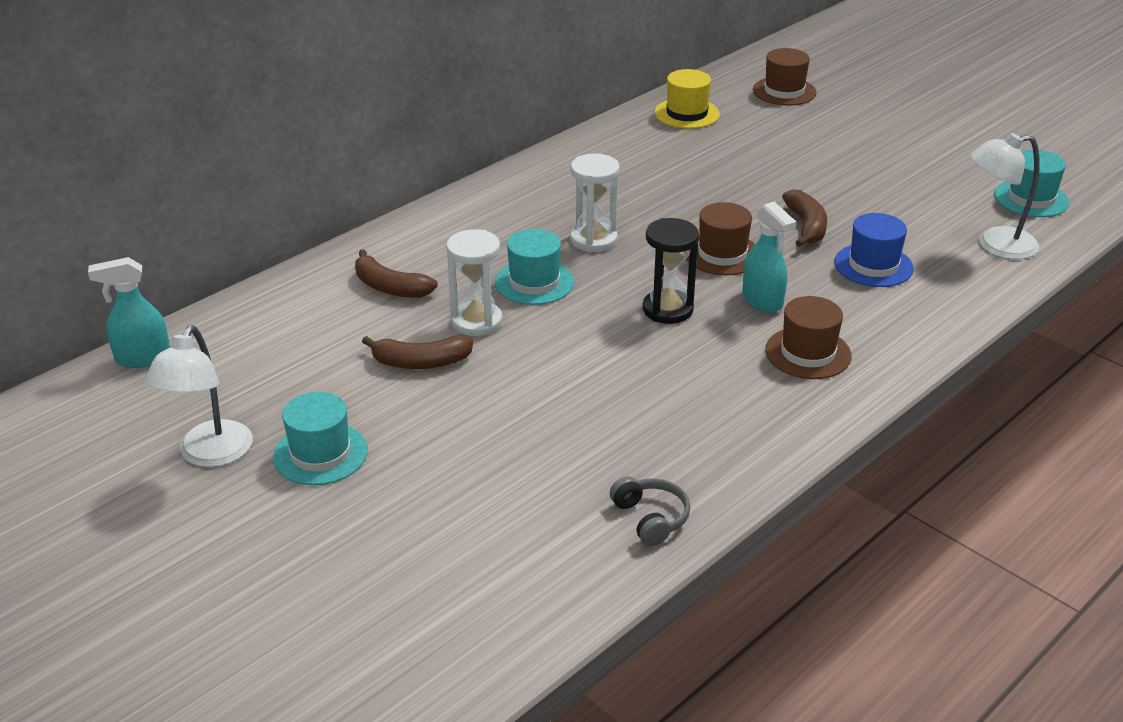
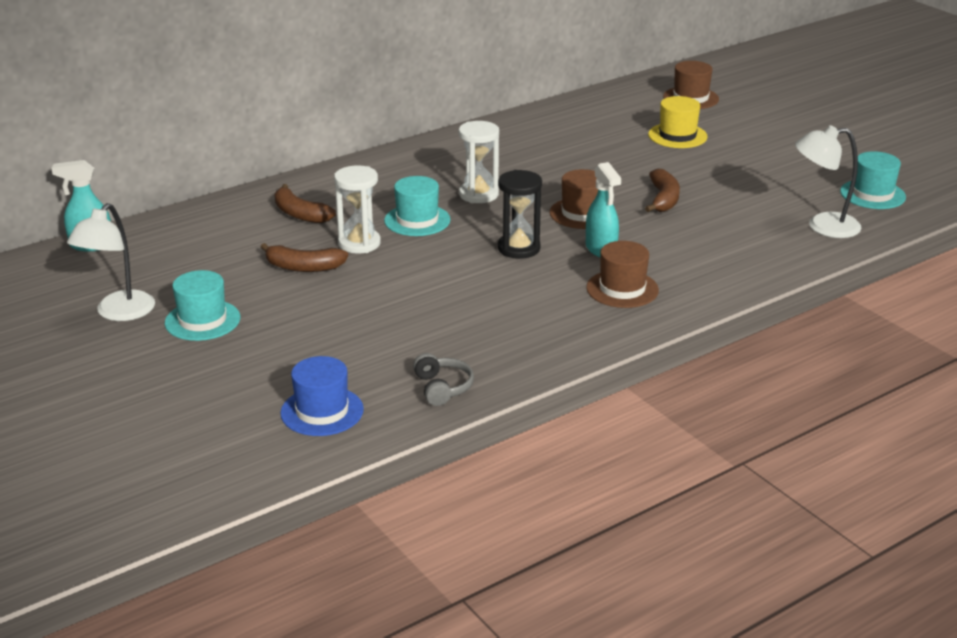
camera: 10 degrees right, 5 degrees down
yellow hat [654,69,720,129] -> yellow hat moved to [648,96,708,148]
blue hat [834,213,914,287] -> blue hat moved to [280,356,364,436]

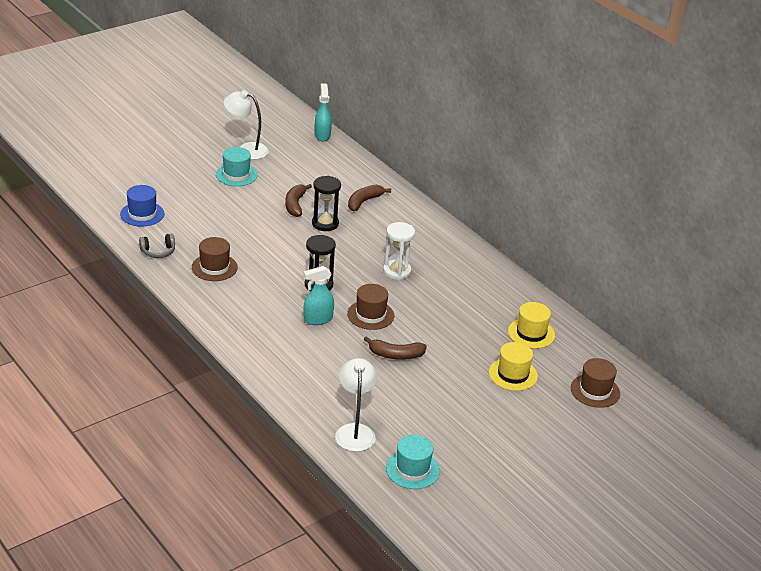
camera: 85 degrees right, 5 degrees up
white hourglass [334,165,381,254] -> black hourglass [312,176,341,231]
turquoise hat [384,176,450,236] -> none
brown hat [586,241,659,308] -> brown hat moved to [192,237,238,281]
none -> yellow hat [508,302,555,349]

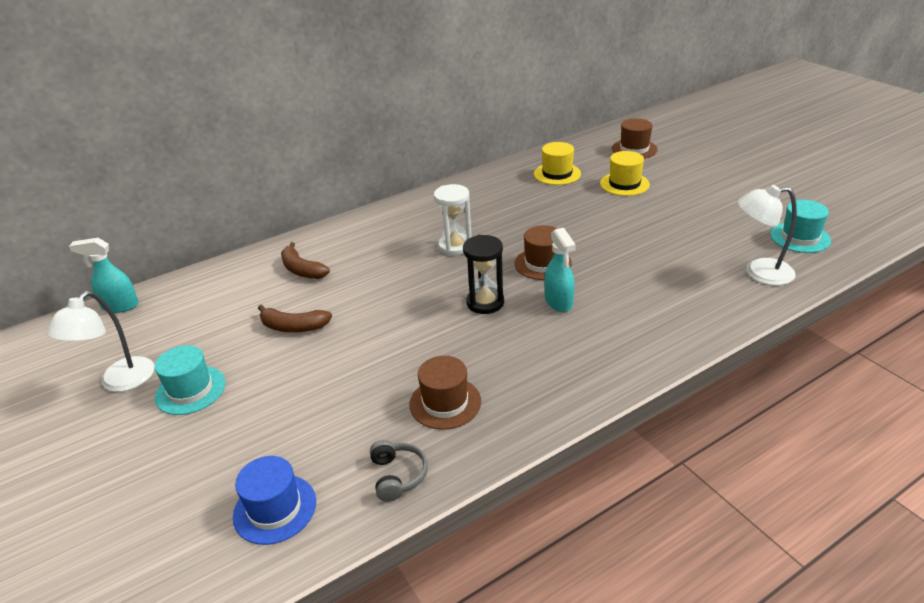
camera: 80 degrees left, 0 degrees up
black hourglass [312,176,341,231] -> none
brown banana [364,336,427,360] -> none

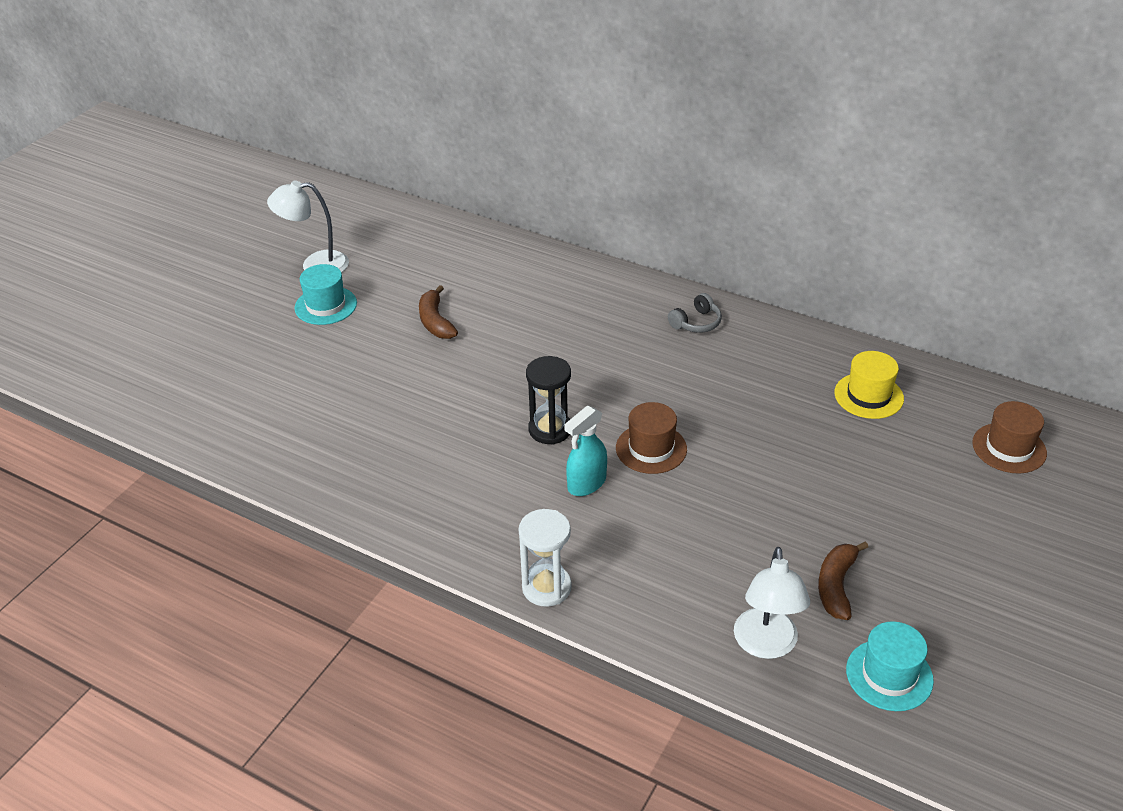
camera: 60 degrees right, 5 degrees up
turquoise spray bottle [69,238,139,313] -> none
blue hat [233,456,316,545] -> none
brown banana [281,242,330,279] -> brown banana moved to [818,541,868,620]
grey headphones [370,440,428,502] -> grey headphones moved to [668,293,722,333]
brown hat [410,356,481,430] -> none
white hourglass [434,184,471,255] -> white hourglass moved to [519,509,572,607]
yellow hat [600,151,650,196] -> none
white lamp [738,185,797,286] -> white lamp turned 150 degrees counterclockwise [734,547,810,659]

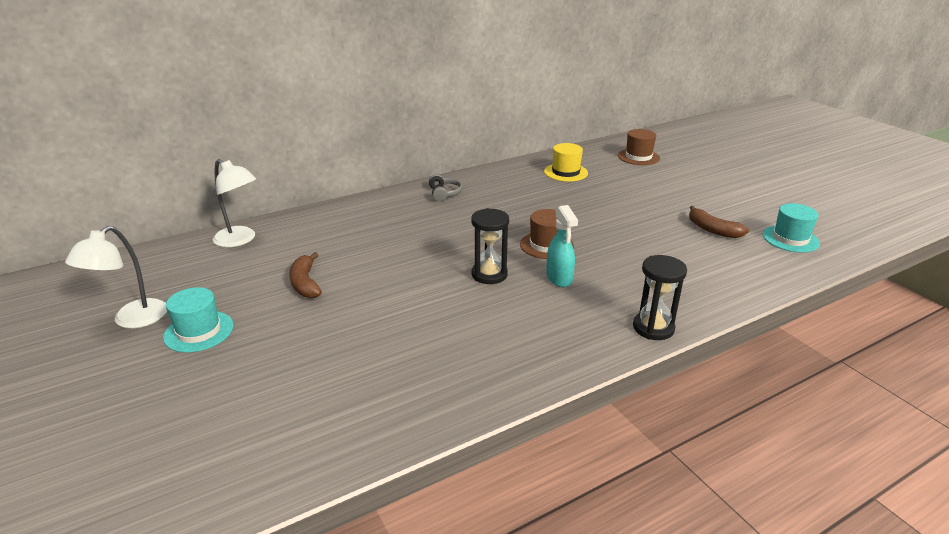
camera: 60 degrees left, 10 degrees down
brown banana [419,285,458,339] -> brown banana turned 60 degrees clockwise [289,252,322,298]
white hourglass [519,509,572,607] -> black hourglass [633,255,687,340]
white lamp [734,547,810,659] -> white lamp moved to [213,159,256,247]

